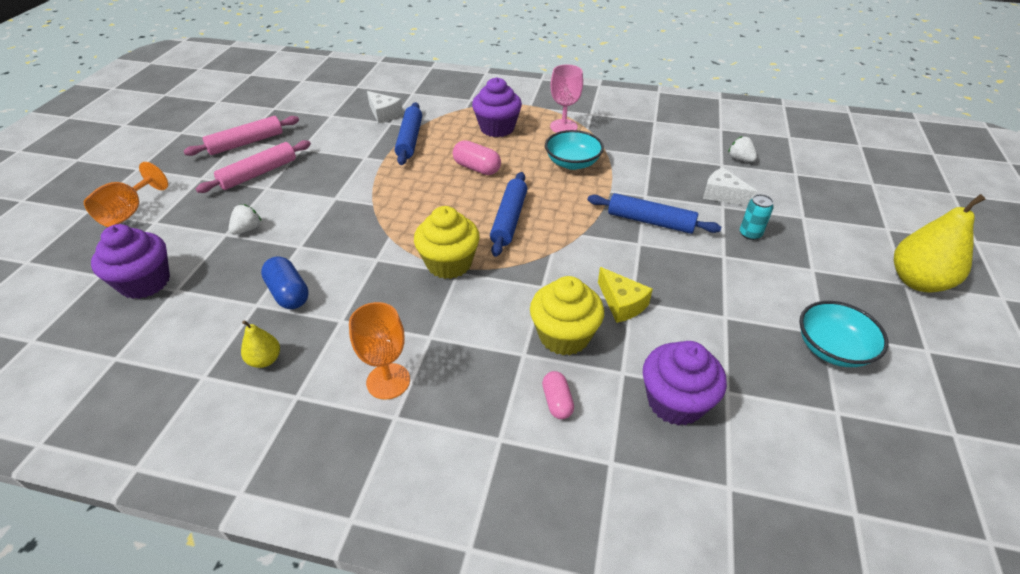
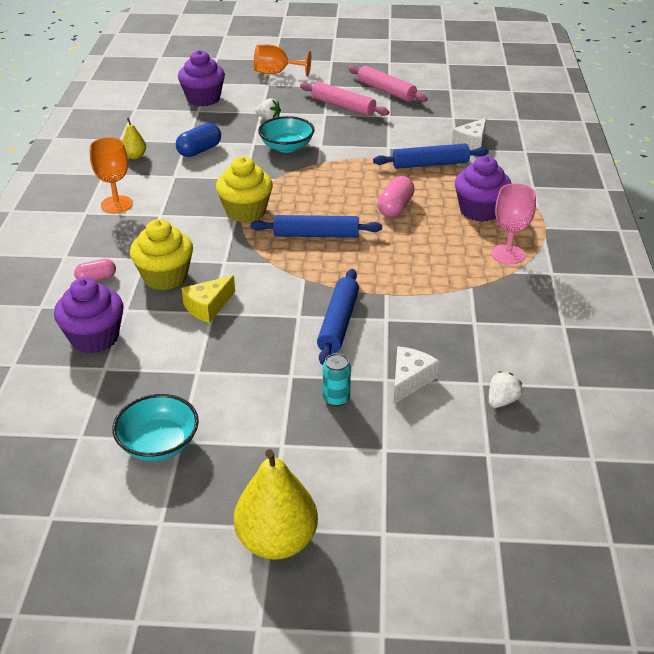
camera: 80 degrees right, 5 degrees down
turquoise bowl [545,130,604,170] -> turquoise bowl moved to [258,116,315,153]

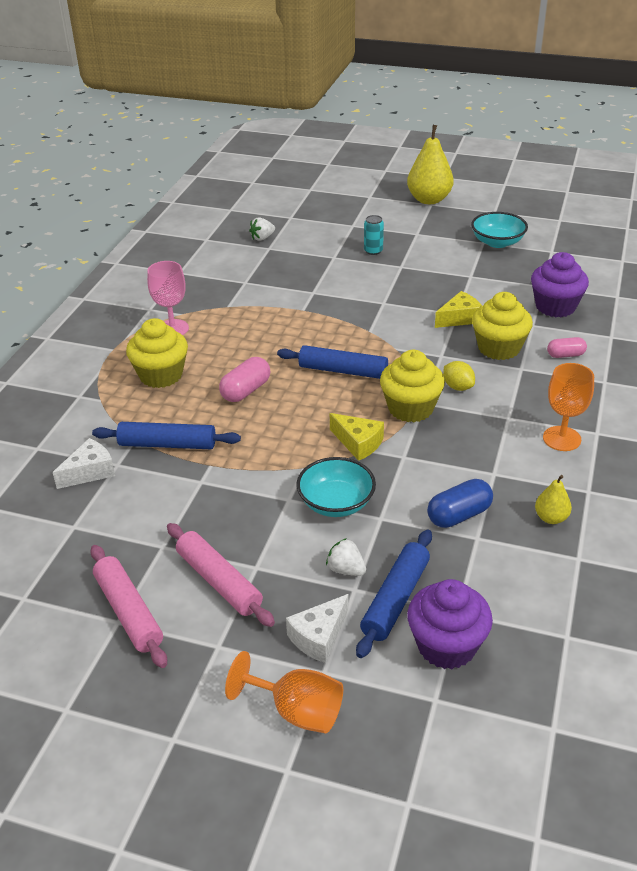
camera: 165 degrees left, 0 degrees up
blue rolling pin [317,269,359,365] -> blue rolling pin moved to [356,530,432,658]
white cheese [394,346,439,404] -> white cheese moved to [286,594,348,663]
purple cupcake [455,156,512,222] -> yellow cupcake [126,318,188,388]
none -> yellow cheese [330,413,384,461]
none -> yellow lemon [443,361,475,391]

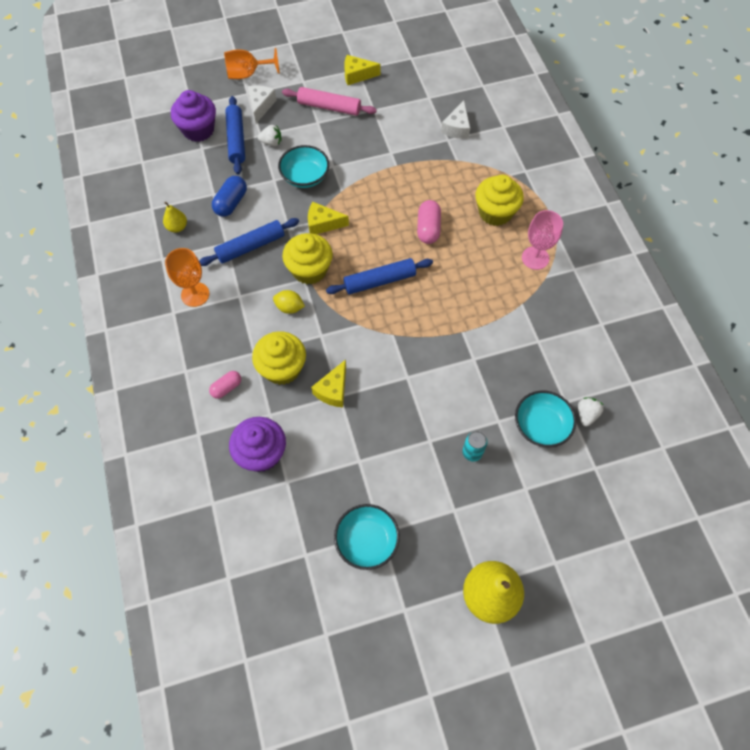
camera: 145 degrees right, 25 degrees up
pink rolling pin [90,545,167,668] -> yellow cheese [344,55,381,85]
blue rolling pin [92,422,241,449] -> blue rolling pin moved to [199,218,299,266]
none -> turquoise bowl [515,390,576,448]

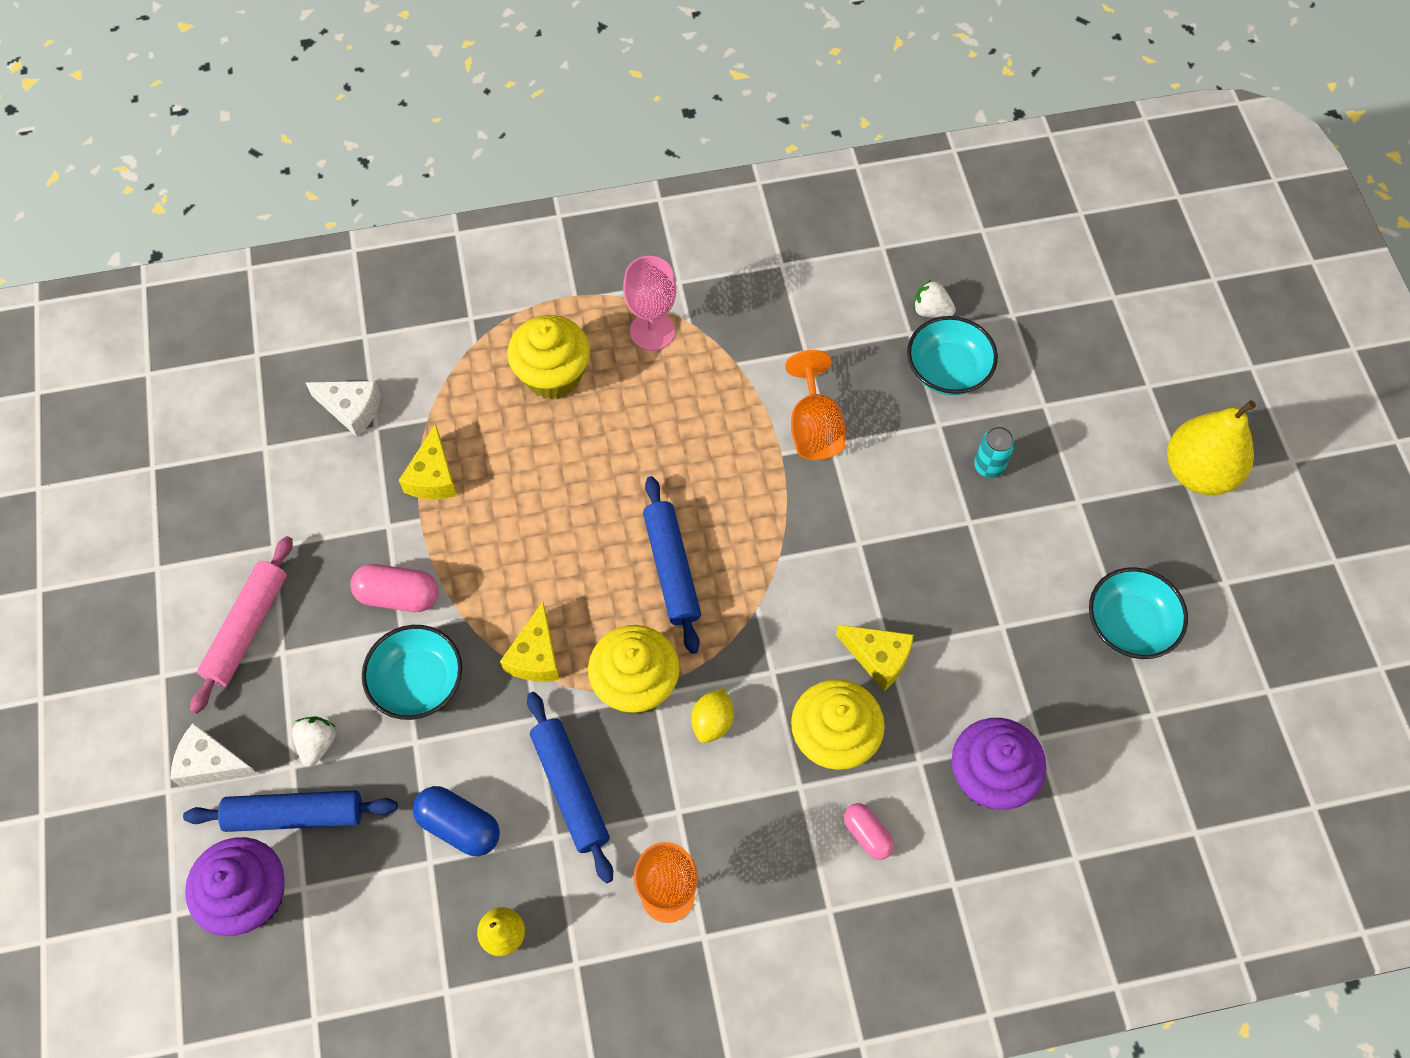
camera: 85 degrees left, 0 degrees up
orange goblet [224,48,279,79] -> orange goblet moved to [785,350,845,460]
yellow cheese [344,55,381,85] -> yellow cheese moved to [399,424,457,499]
pink capsule [417,200,441,244] -> pink capsule moved to [350,564,439,612]

